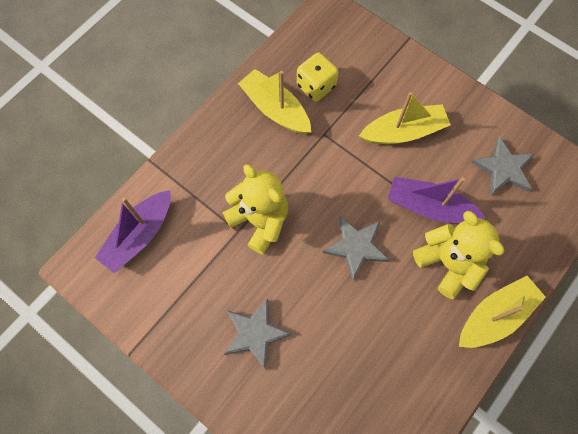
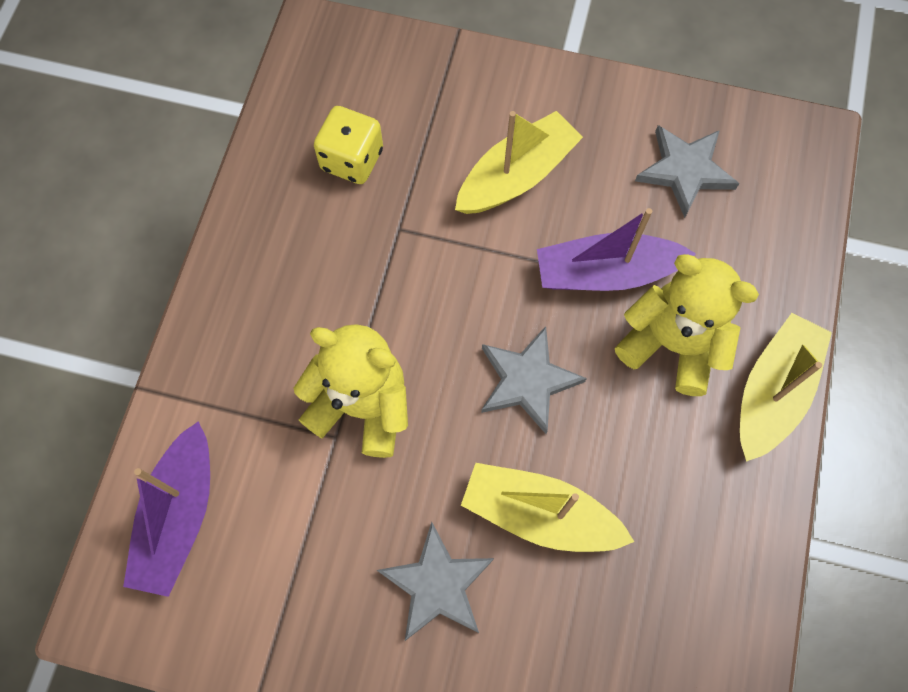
camera: 25 degrees left, 0 degrees up
yellow boat [238,69,311,134] -> yellow boat moved to [461,463,634,552]

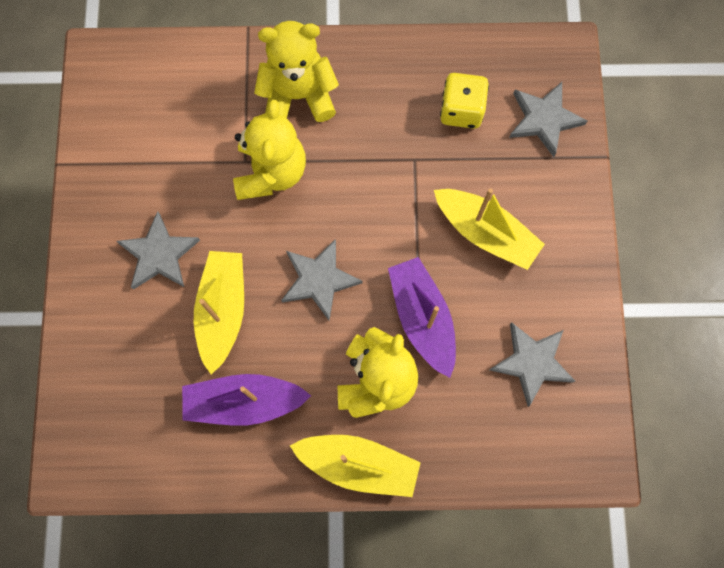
camera: 75 degrees right, 5 degrees up
purple boat [123,421,210,597] -> purple boat moved to [182,374,311,426]
none -> yellow teddy bear [254,21,339,122]
none -> grey star [509,82,588,157]

